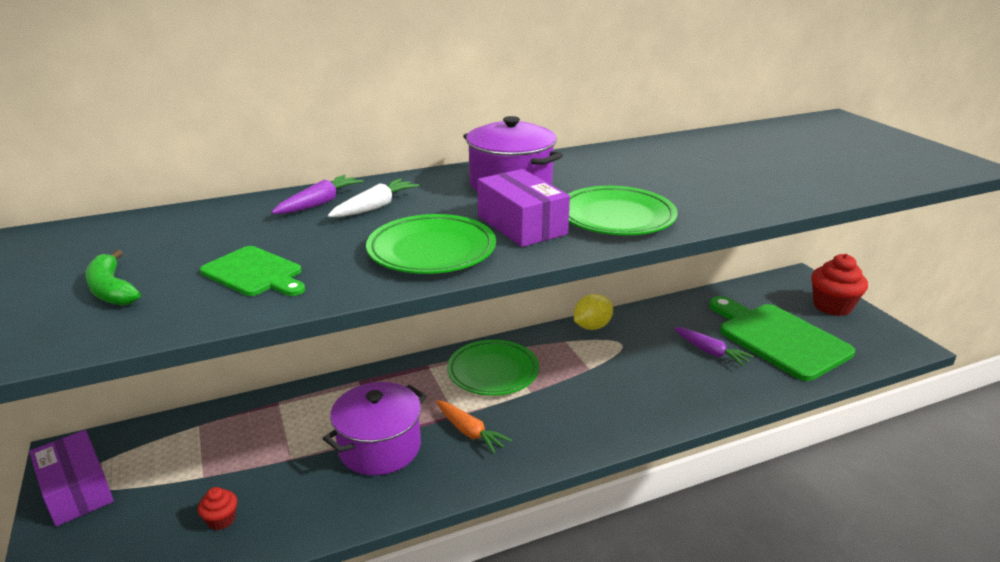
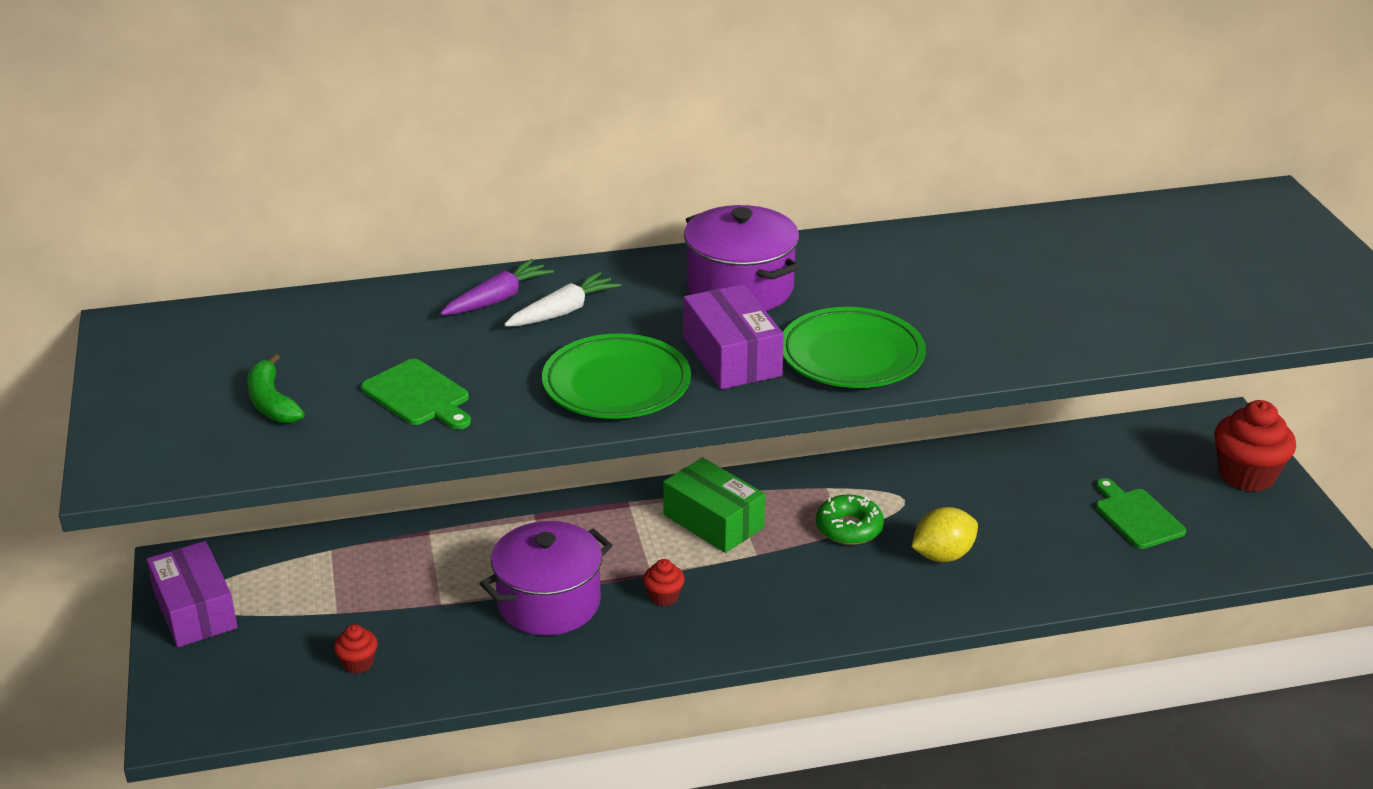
camera: 10 degrees right, 5 degrees up
orange carrot [436,400,512,454] -> red cupcake [643,559,685,606]
green plate [447,340,539,396] -> green box [663,458,765,553]
yellow lemon [574,294,613,330] -> yellow lemon moved to [912,507,978,562]
purple carrot [674,327,754,367] -> none
green cutting board [709,296,855,381] -> green cutting board [1096,478,1186,549], size x0.50
none -> green donut [816,494,884,545]

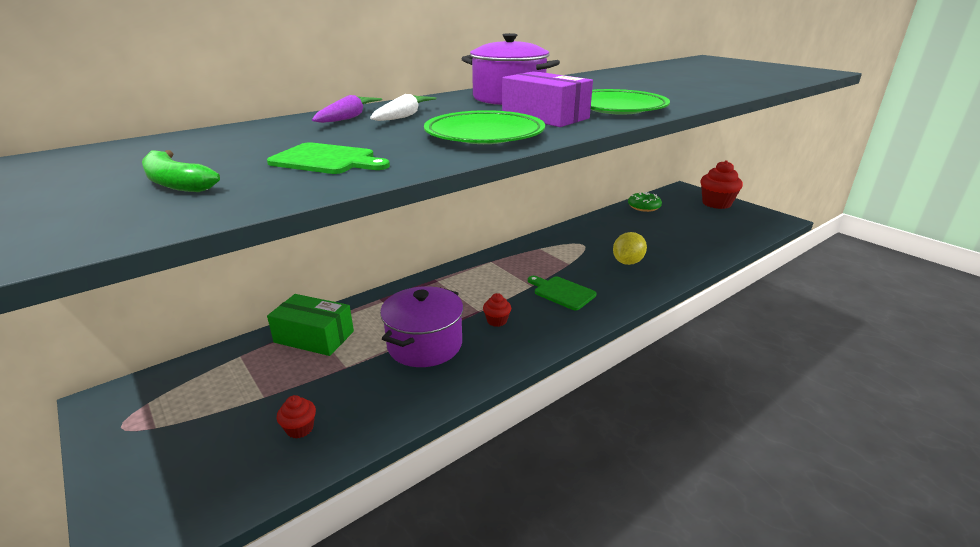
camera: 25 degrees left, 5 degrees down
purple box [147,541,238,647] -> none
green box [663,458,765,553] -> green box moved to [267,294,354,356]
green donut [816,494,884,545] -> green donut moved to [628,192,662,212]
green cutting board [1096,478,1186,549] -> green cutting board moved to [528,276,597,310]

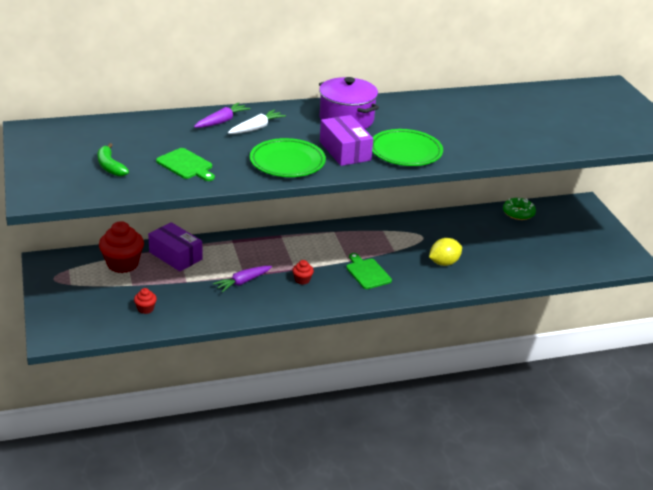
camera: 20 degrees right, 5 degrees up
green box [267,294,354,356] -> purple box [148,222,203,271]
purple pot [380,286,463,367] -> purple carrot [213,266,272,292]
red cupcake [700,160,743,209] -> red cupcake moved to [99,221,144,273]

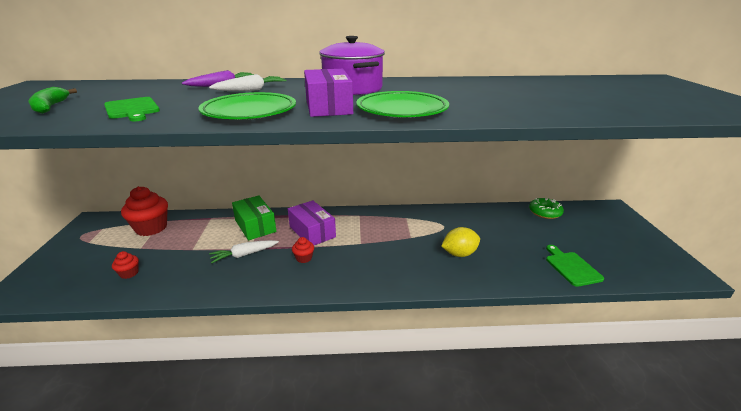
camera: 15 degrees right, 5 degrees down
purple box [148,222,203,271] -> purple box moved to [288,200,336,245]
purple carrot [213,266,272,292] -> white carrot [209,240,279,263]
green cutting board [346,253,392,289] -> green cutting board moved to [546,245,604,287]
none -> green box [232,196,277,240]

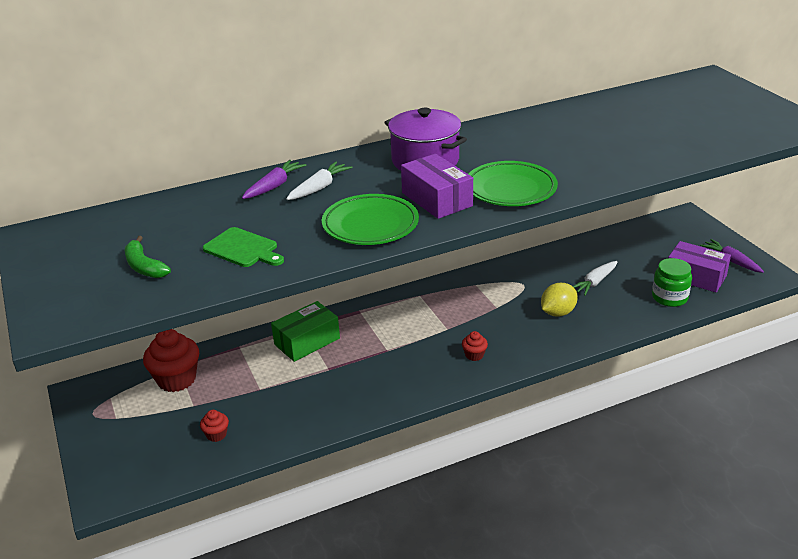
camera: 20 degrees left, 5 degrees up
white carrot [209,240,279,263] -> white carrot moved to [573,261,617,296]
green box [232,196,277,240] -> green box turned 75 degrees counterclockwise [271,301,340,362]
purple box [288,200,336,245] -> purple box moved to [668,241,731,292]
red cupcake [292,237,314,263] -> red cupcake moved to [462,331,488,361]
green donut [529,198,564,219] -> none
green cutting board [546,245,604,287] -> green jar [652,258,692,307]
none -> purple carrot [700,239,764,273]

